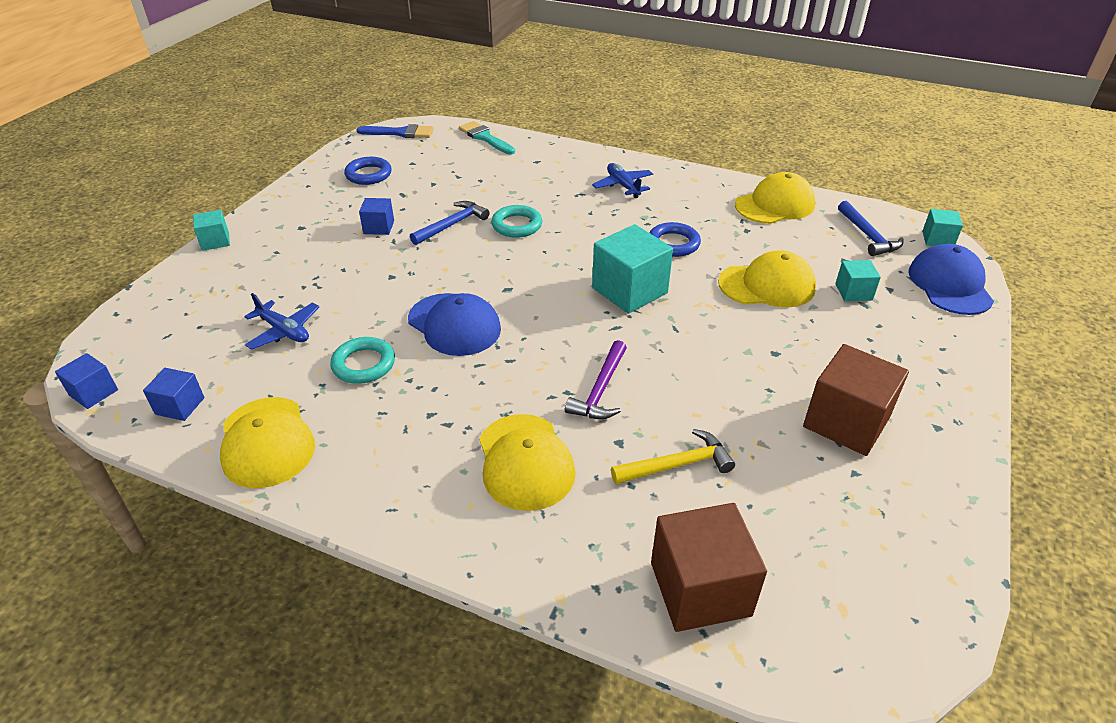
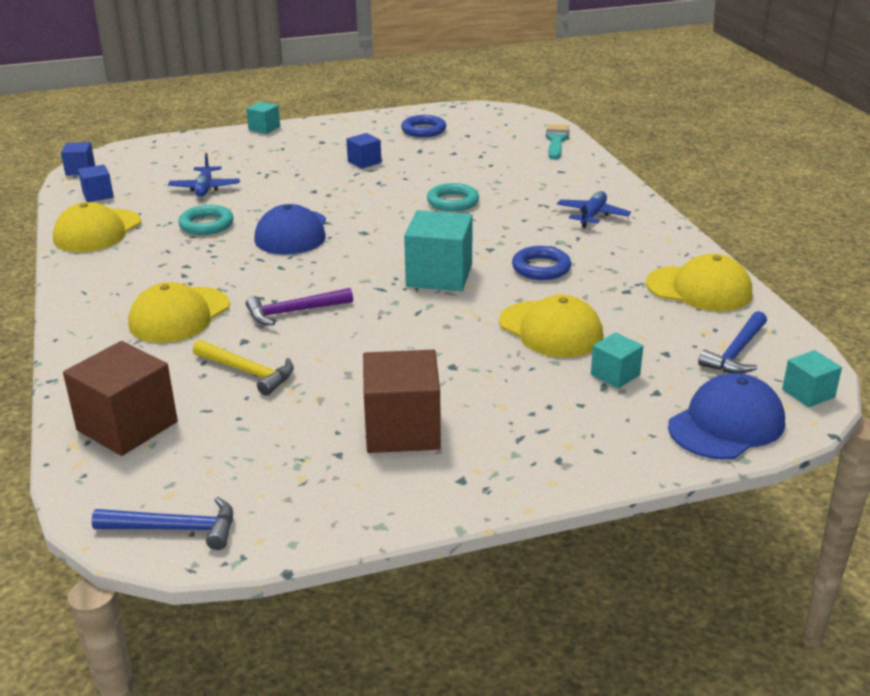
camera: 50 degrees right, 10 degrees down
blue brush [357,124,434,138] -> none
blue hammer [410,201,490,245] -> blue hammer moved to [92,497,233,550]

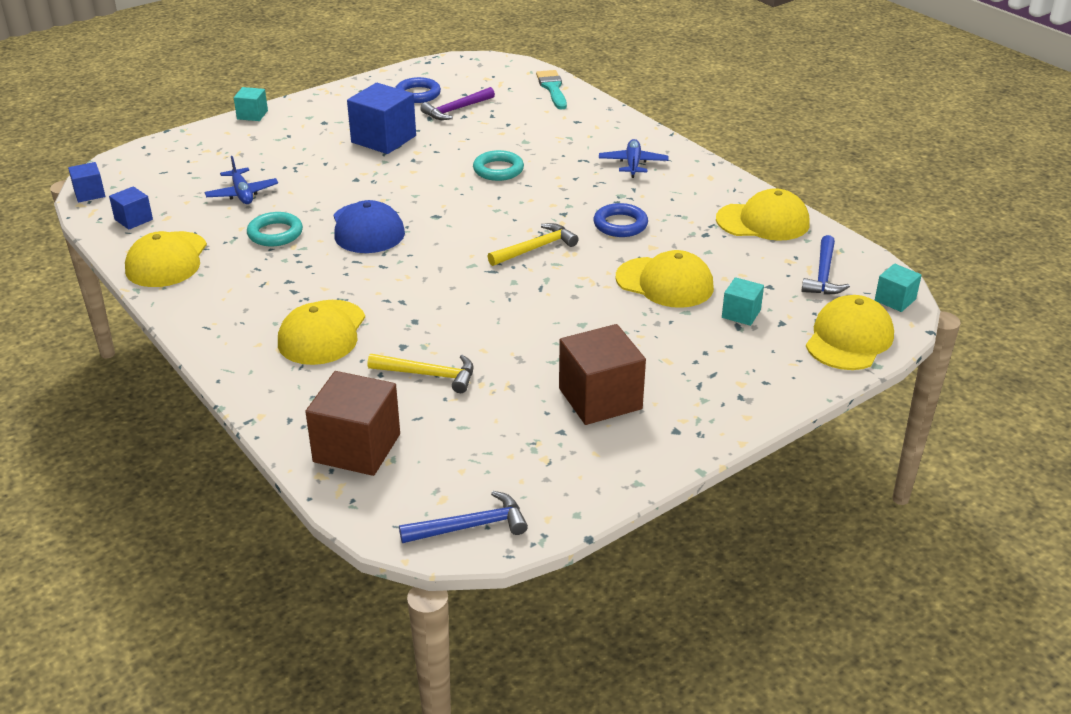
camera: 20 degrees left, 5 degrees up
purple hammer [246,288,353,325] -> purple hammer moved to [420,87,495,120]
blue cube [346,133,381,169] -> blue cube [347,83,416,154], size x1.89
turquoise cube [404,210,473,291] -> yellow hammer [488,223,579,266]
blue cap [668,373,785,460] -> yellow cap [806,295,894,370]

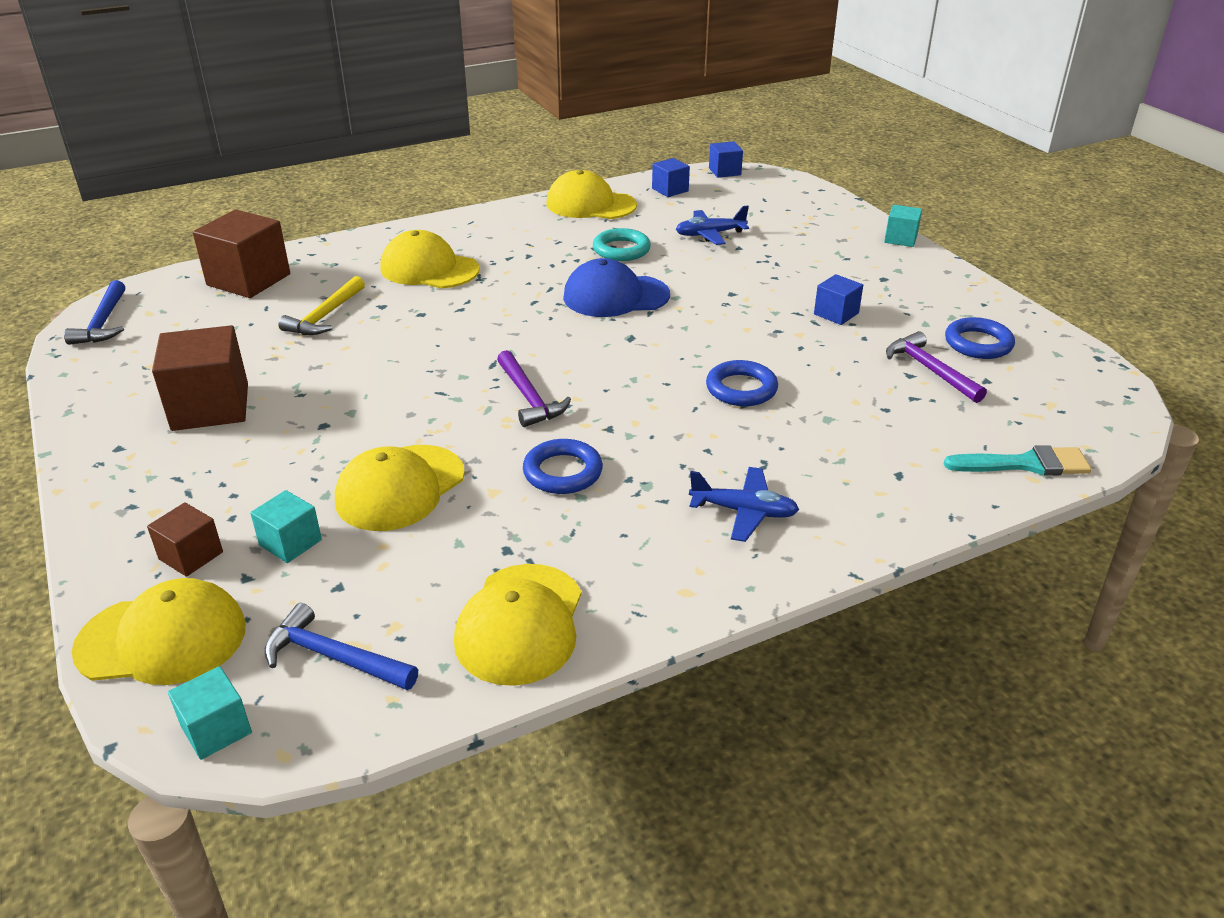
camera: 100 degrees right, 0 degrees up
blue cube [347,83,416,154] -> blue cube [814,274,863,325], size x0.53
turquoise ring [473,150,524,181] -> blue ring [706,360,778,406]
yellow hammer [488,223,579,266] -> purple hammer [497,350,571,427]
yellow cap [806,295,894,370] -> yellow cap turned 45 degrees counterclockwise [72,578,246,685]
none -> brown cube [147,502,223,577]

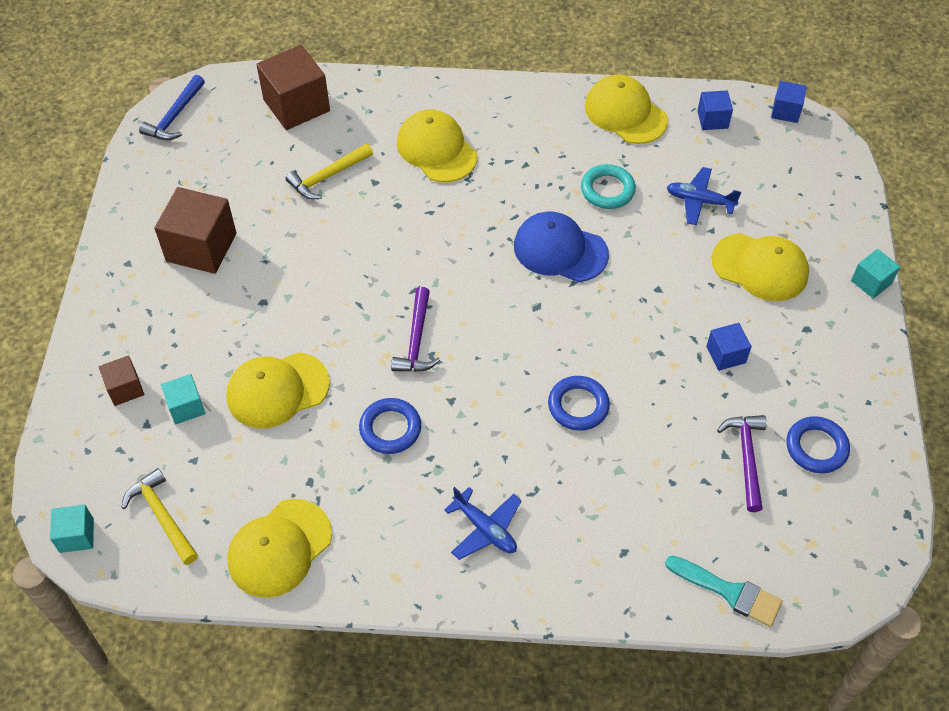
camera: 30 degrees right, 20 degrees up
yellow cap [72,578,246,685] -> yellow cap moved to [711,233,809,301]
blue hammer [264,603,418,690] -> yellow hammer [122,468,198,565]

